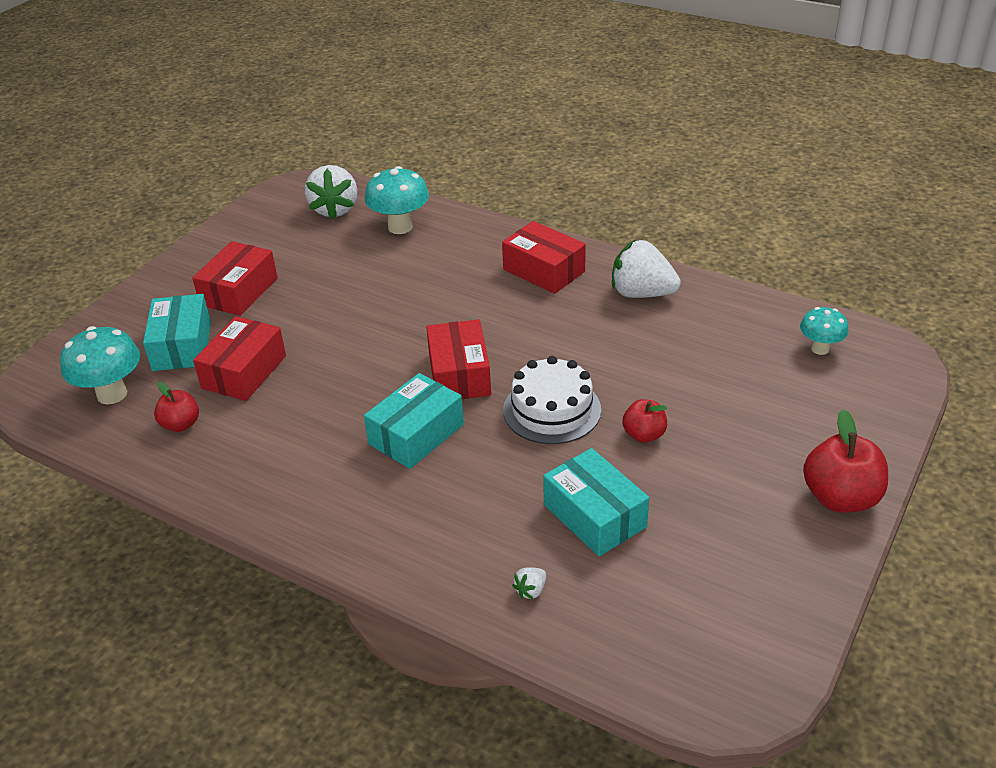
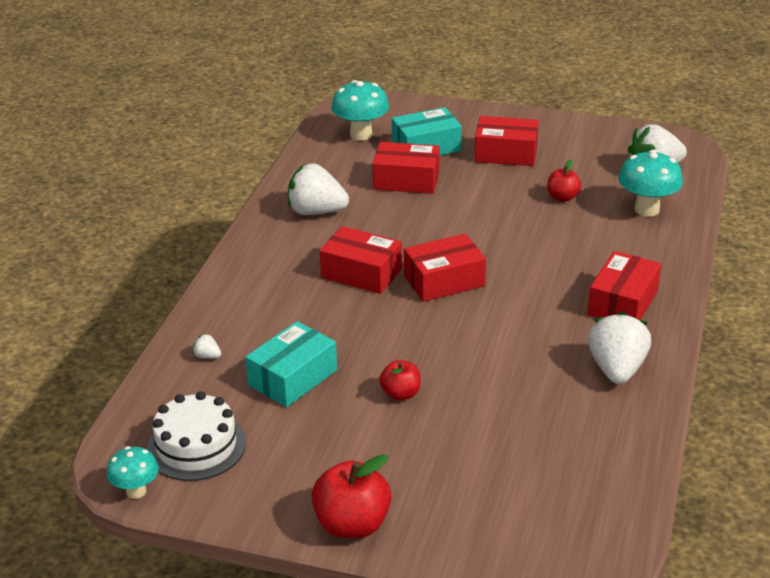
camera: 75 degrees right, 5 degrees down
red apple [154,382,199,432] -> red apple moved to [547,159,581,202]
turquoise box [364,373,464,469] -> red box [320,226,402,294]
white cake [503,356,601,444] -> white cake moved to [147,391,246,481]
turquoise mushroom [800,307,849,355] -> turquoise mushroom moved to [107,446,159,499]
none -> white strawberry [288,163,349,215]

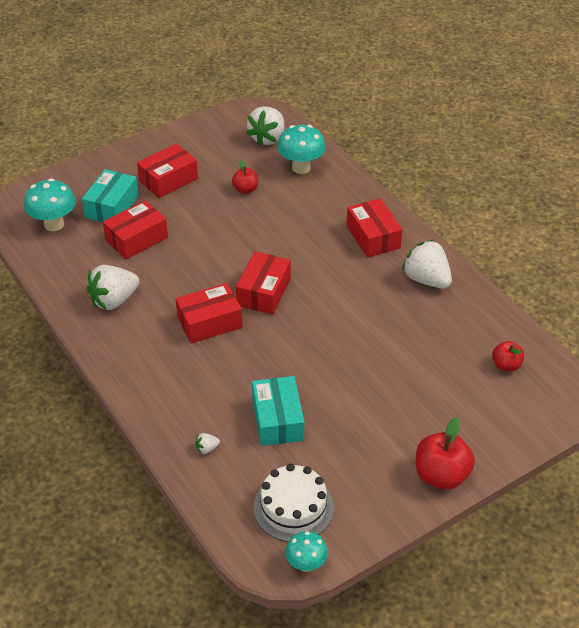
camera: 50 degrees left, 10 degrees up
red apple [379,360,421,401] -> red apple moved to [492,341,524,372]

